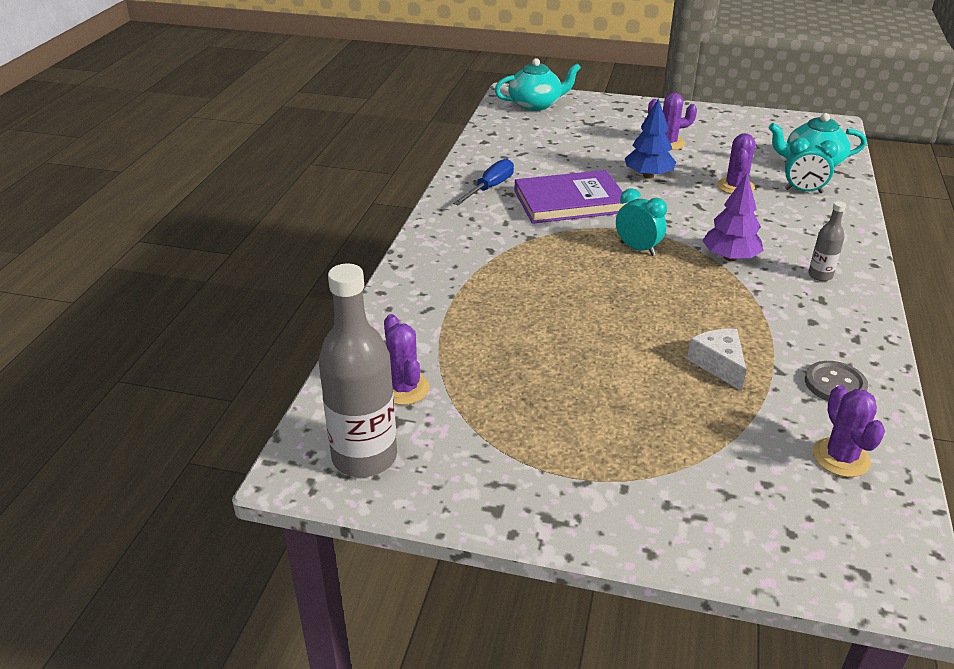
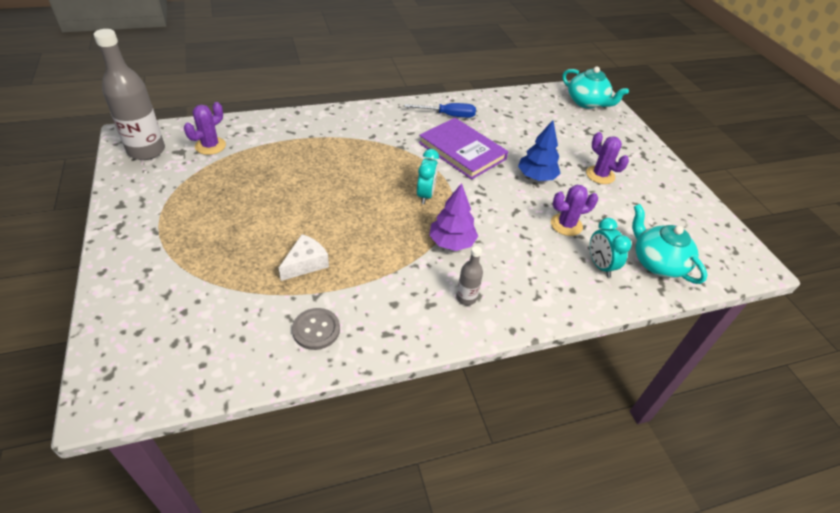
camera: 55 degrees right, 10 degrees up
purple cactus [813,385,885,477] -> none

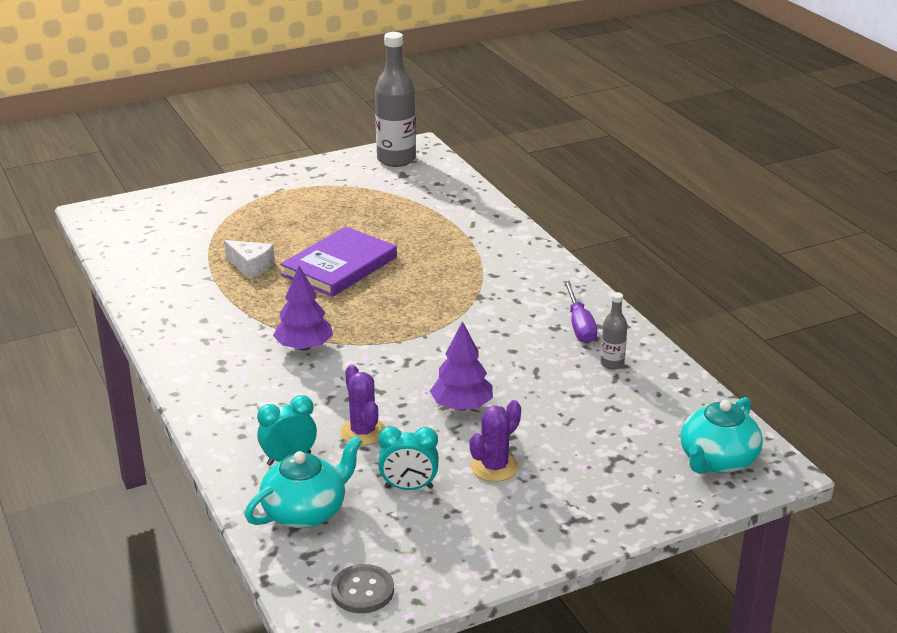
camera: 85 degrees right, 15 degrees down
purple cactus [184,102,226,155] -> none
grey button [292,308,340,350] -> grey button moved to [331,564,394,613]
blue screwdriver [405,103,476,118] -> purple screwdriver [563,281,597,344]
turquoise clock [417,149,439,204] -> turquoise clock moved to [378,426,439,490]
purple book [419,118,508,180] -> purple book moved to [280,226,397,297]
grey bottle [456,246,483,305] -> grey bottle moved to [600,292,627,370]
blue tree [518,120,561,181] -> purple tree [430,321,493,411]

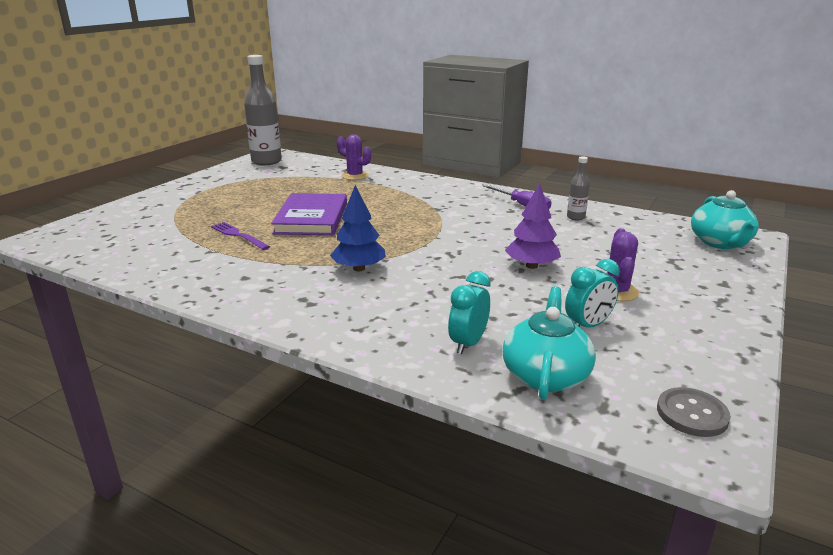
camera: 35 degrees left, 5 degrees down
white cheese [224,240,275,279] -> purple fork [211,222,270,250]
purple tree [273,266,333,350] -> blue tree [330,185,386,271]
purple cactus [340,364,386,446] -> purple cactus moved to [337,135,371,180]

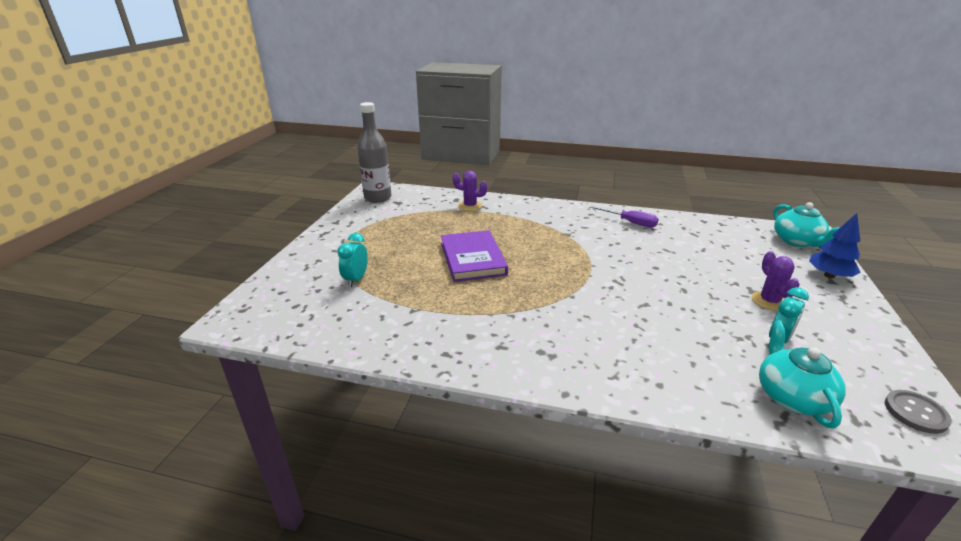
camera: 15 degrees left, 5 degrees up
purple fork [211,222,270,250] -> none
blue tree [330,185,386,271] -> blue tree moved to [809,213,861,278]
turquoise clock [448,271,491,354] -> turquoise clock moved to [337,233,368,287]
purple tree [505,183,561,269] -> none
grey bottle [567,156,590,220] -> none

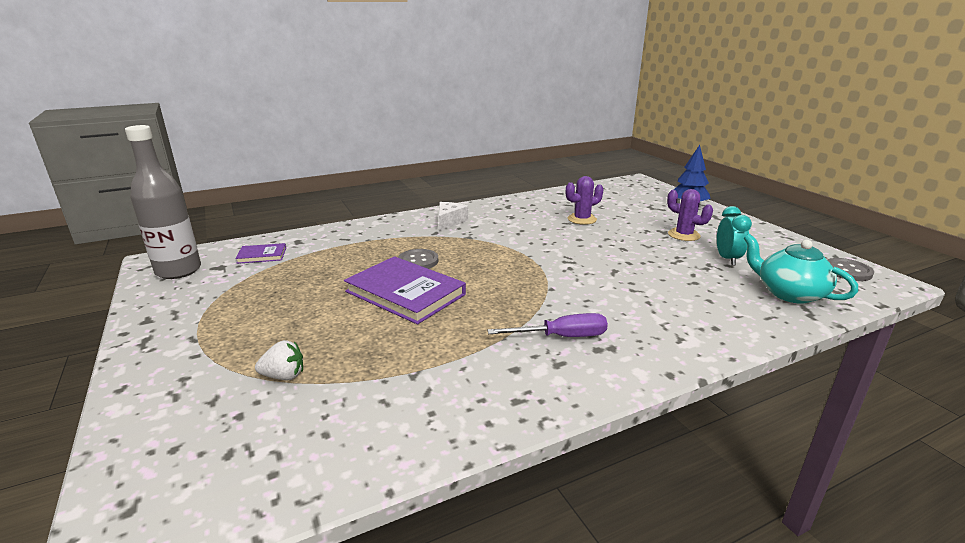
camera: 40 degrees left, 5 degrees down
turquoise clock [337,233,368,287] -> white strawberry [255,340,303,380]
purple cactus [453,171,487,211] -> purple cactus moved to [566,176,603,225]
purple screwdriver [590,206,659,227] -> purple screwdriver moved to [487,313,608,337]
turquoise teapot [773,202,840,247] -> none
none -> purple book [235,243,286,264]
none -> grey button [398,249,438,269]
none -> white cheese [439,202,468,231]

